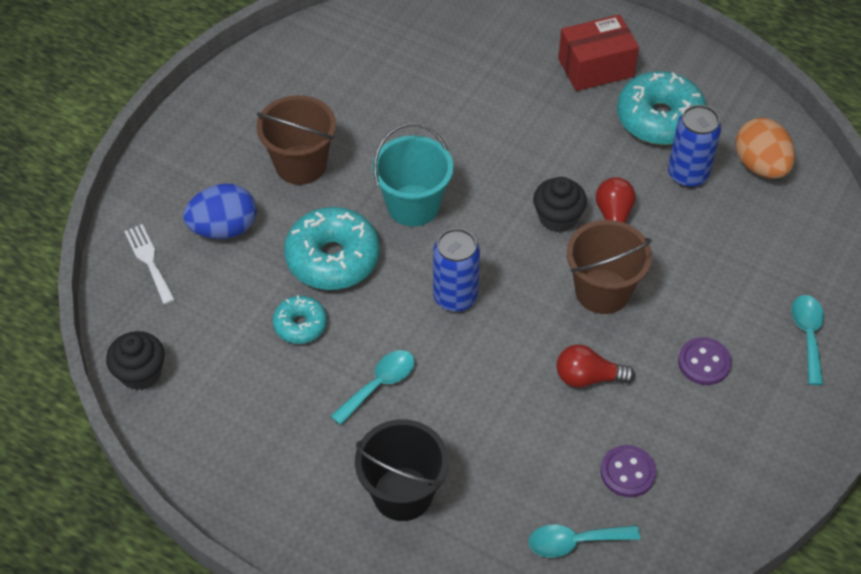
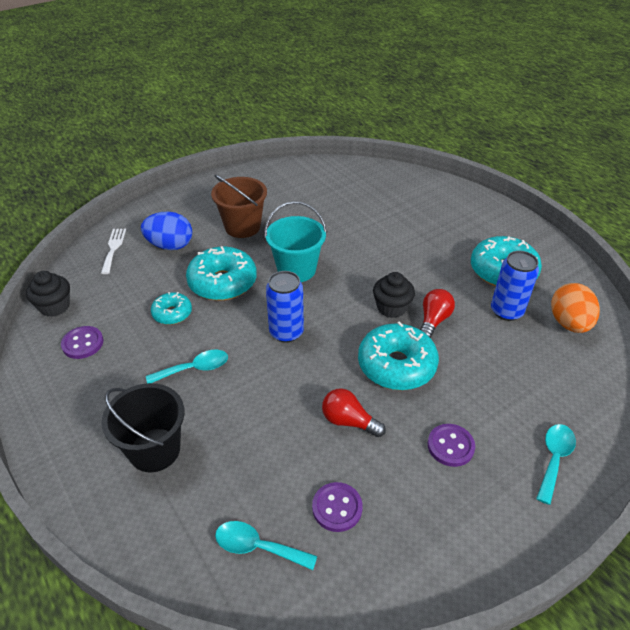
camera: 25 degrees right, 10 degrees down
red box [558,14,639,91] -> none
brown bucket [567,220,652,314] -> turquoise donut [358,321,439,390]
none -> purple button [61,326,103,359]

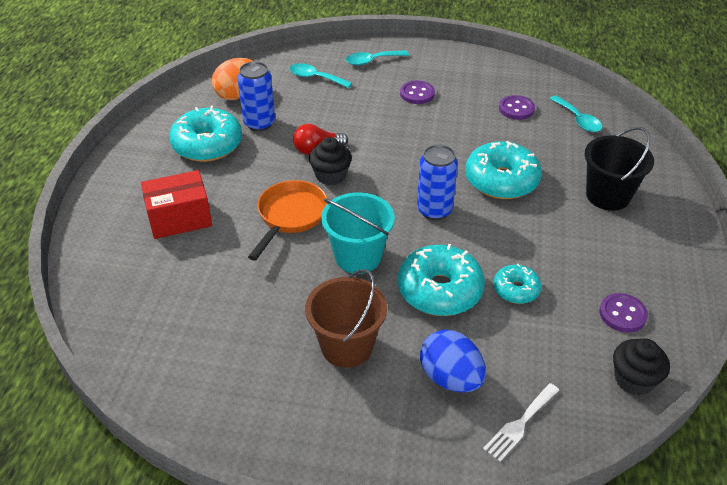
camera: 135 degrees left, 0 degrees up
turquoise spoon [146,350,228,383] -> turquoise spoon moved to [289,63,352,88]
red light bulb [322,388,386,437] -> none
turquoise donut [358,321,439,390] -> turquoise donut moved to [465,141,542,199]
none -> red box [141,170,212,239]
none -> orange pan [248,180,328,261]

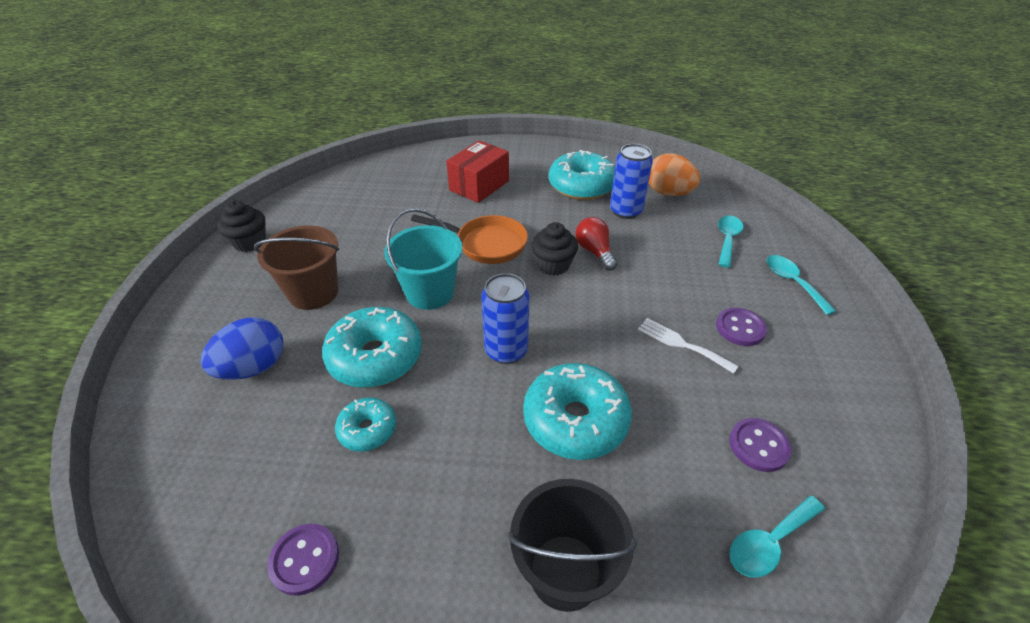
camera: 85 degrees right, 0 degrees up
red box [141,170,212,239] -> red box turned 60 degrees clockwise [446,141,509,203]
white fork [483,383,559,461] -> white fork moved to [638,318,739,374]
black cupcake [613,338,670,395] -> black cupcake moved to [217,201,266,252]

